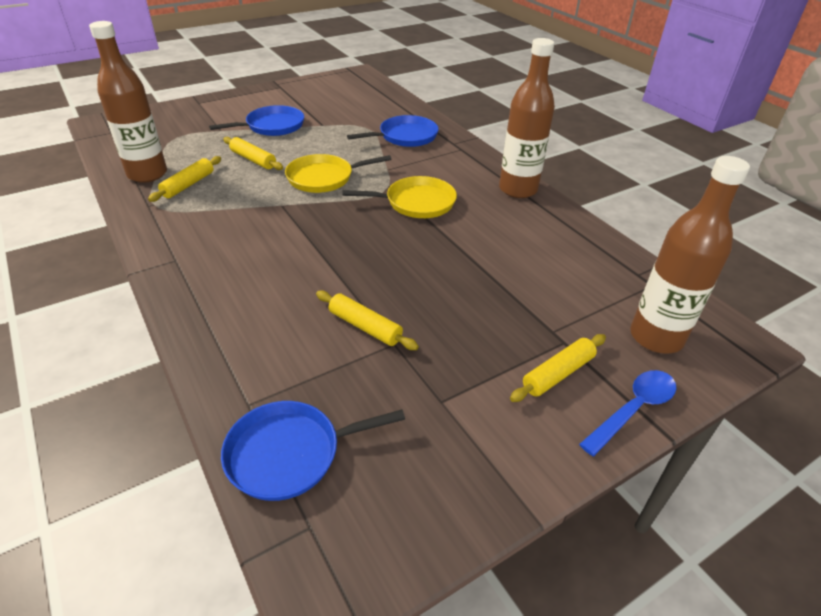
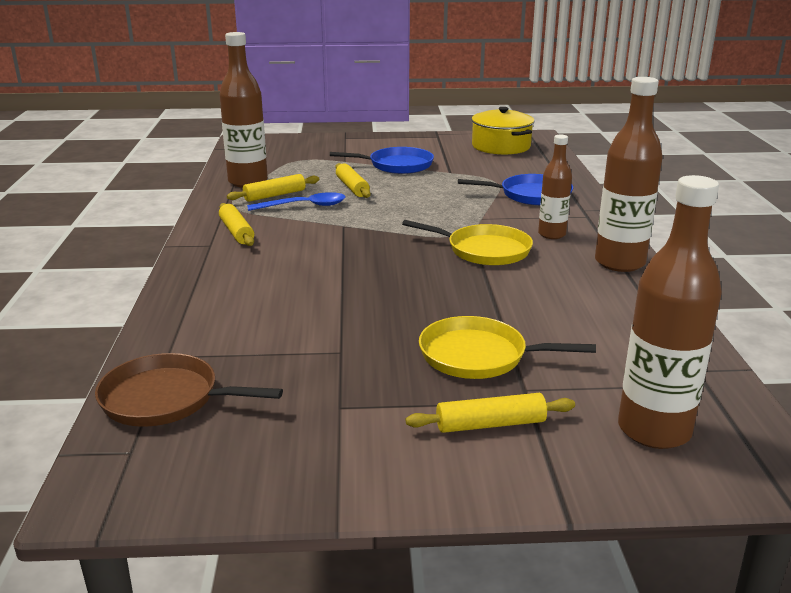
camera: 30 degrees right, 15 degrees down
blue pan [221,401,405,501] -> brown pan [95,353,283,427]
yellow pan [285,154,392,193] -> yellow pan moved to [419,316,596,379]
yellow rolling pin [316,291,419,350] -> yellow rolling pin moved to [219,203,254,246]
blue spoon [579,370,677,456] -> blue spoon moved to [247,192,346,211]
none -> yellow pot [471,107,534,155]
none -> brown bottle [538,135,572,239]

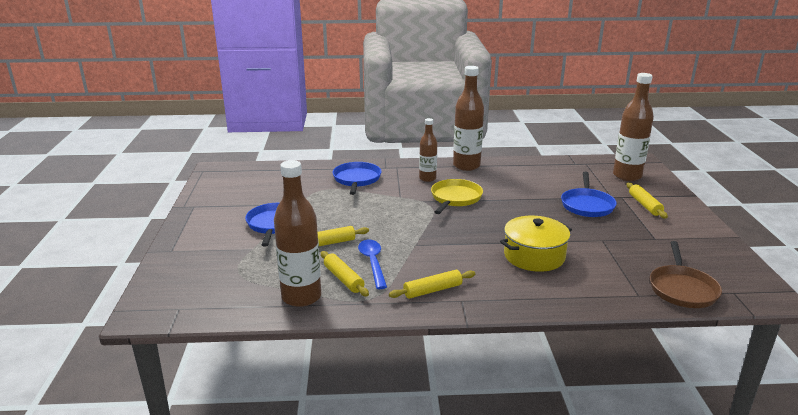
camera: 90 degrees left, 0 degrees up
yellow pan [419,316,596,379] -> blue pan [561,172,617,217]
yellow pot [471,107,534,155] -> yellow pot moved to [500,216,572,272]

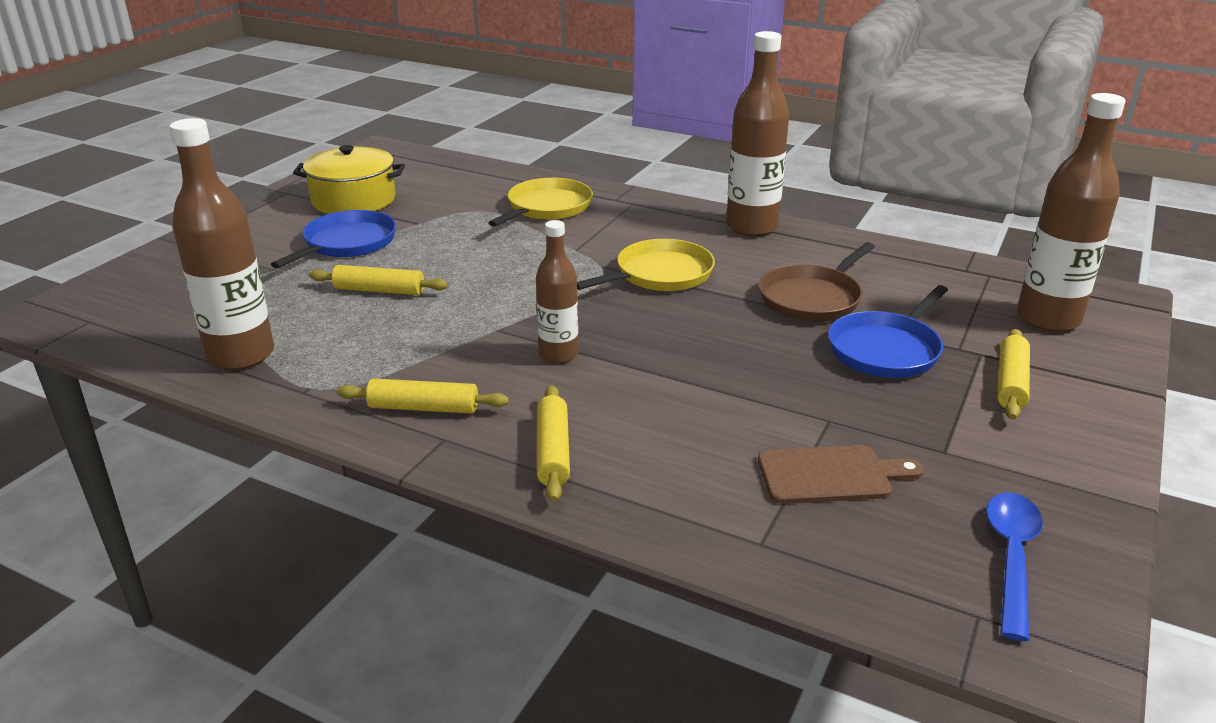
camera: 30 degrees right, 5 degrees up
yellow rolling pin [321,251,369,297] -> yellow rolling pin moved to [537,385,570,502]
blue pan [333,162,382,195] -> yellow pan [488,178,593,227]
blue spoon [358,240,387,289] -> blue spoon moved to [986,493,1043,641]
brown bottle [419,118,437,182] -> brown bottle moved to [536,220,578,363]
yellow pot [500,216,572,272] -> yellow pot moved to [293,145,405,214]
brown pan [650,241,722,308] -> brown pan moved to [759,242,875,322]
none -> brown cutting board [758,445,924,504]

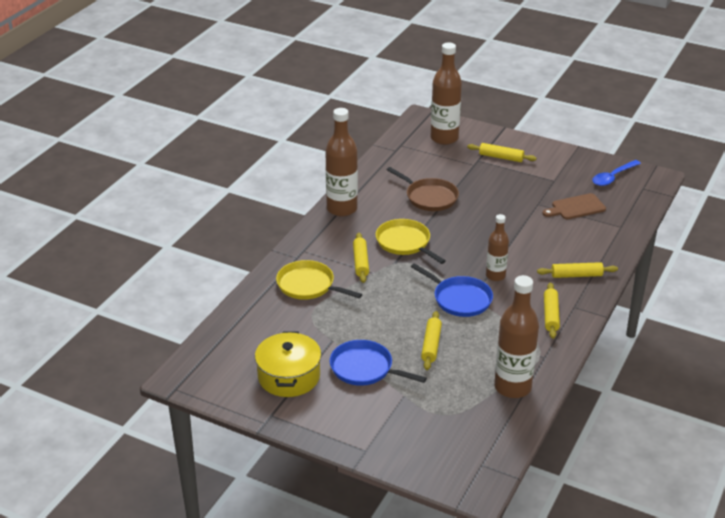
camera: 90 degrees left, 5 degrees up
brown cutting board [758,445,924,504] -> brown cutting board turned 105 degrees counterclockwise [543,193,606,219]
blue pan [828,285,948,378] -> blue pan moved to [411,263,493,317]
blue spoon [986,493,1043,641] -> blue spoon turned 60 degrees counterclockwise [592,160,641,186]
none -> yellow rolling pin [353,233,369,283]

